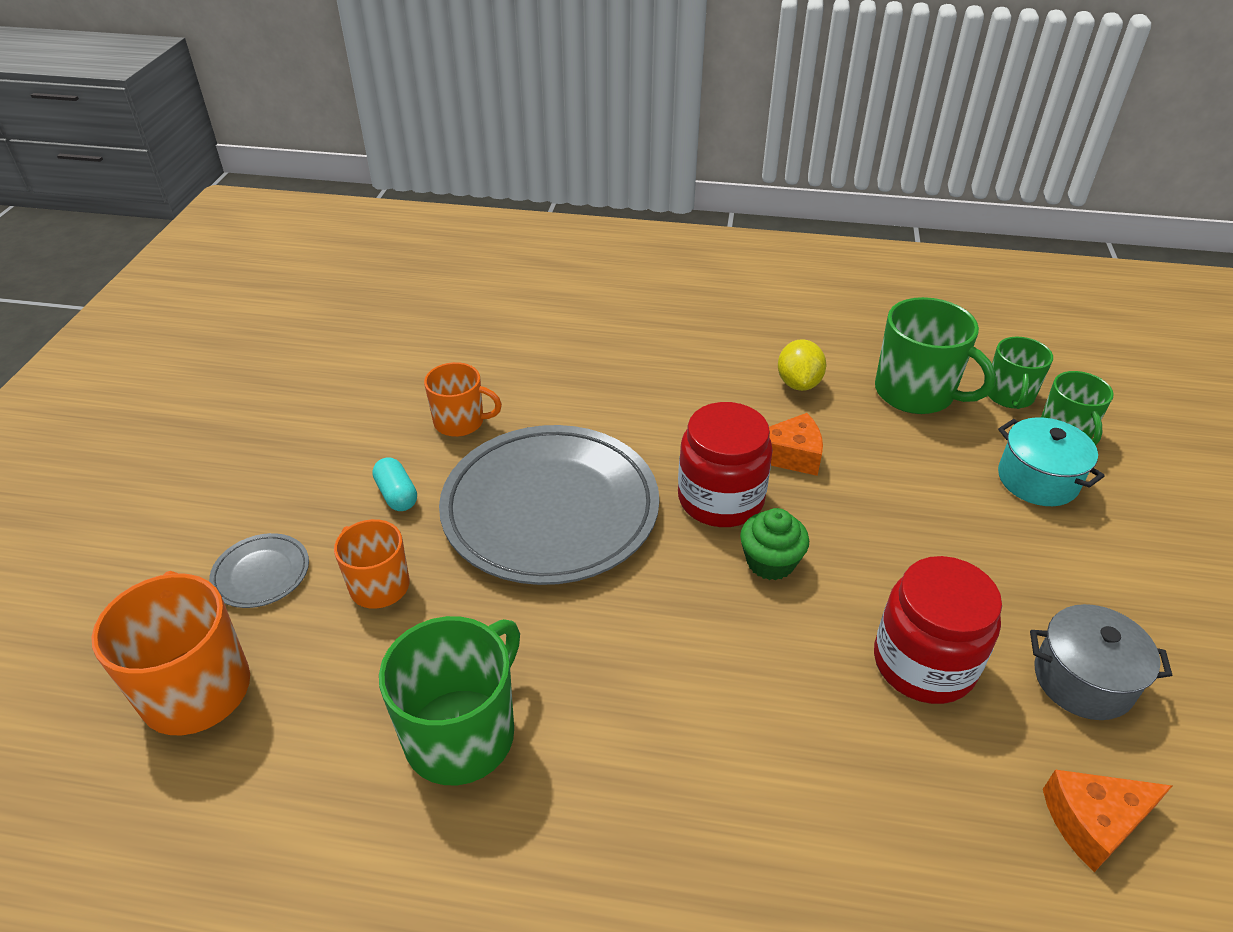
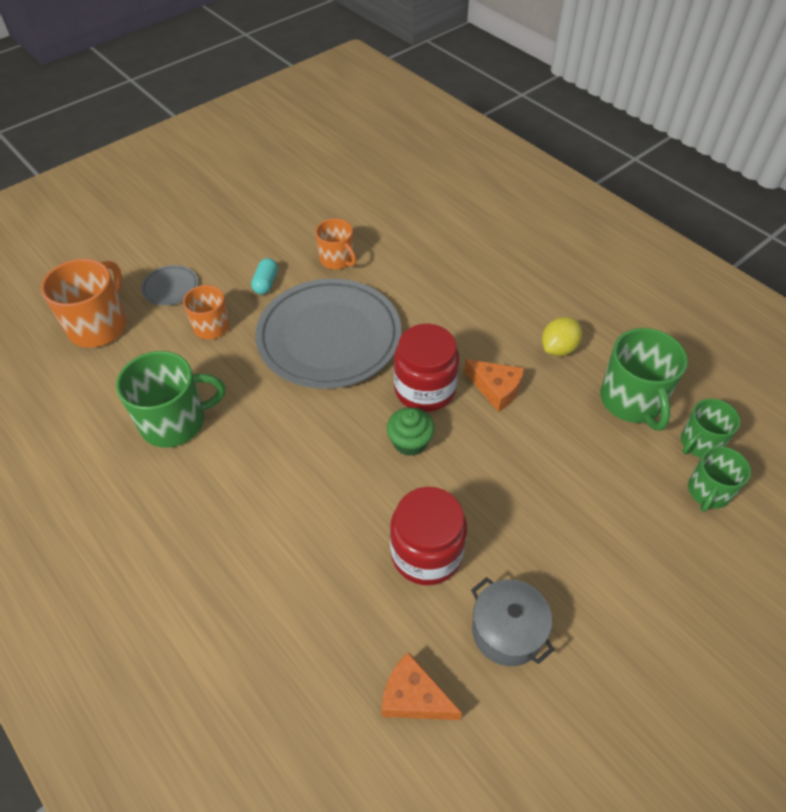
camera: 40 degrees right, 10 degrees up
turquoise pot [998,417,1105,506] -> none

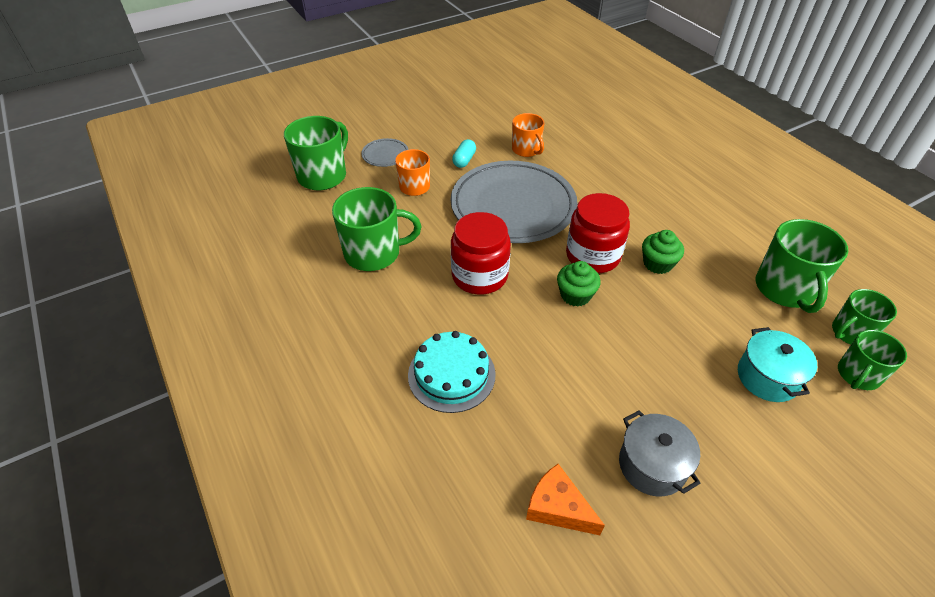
camera: 10 degrees right, 5 degrees down
orange mug [41,259,126,348] -> green mug [284,116,348,190]
red jar [390,487,467,585] -> red jar moved to [451,212,511,294]
orange cheese [464,359,524,412] -> green cupcake [642,230,684,274]
yellow lemon [542,317,582,356] -> none
none -> turquoise cake [408,331,495,413]
none -> turquoise pot [738,327,817,402]

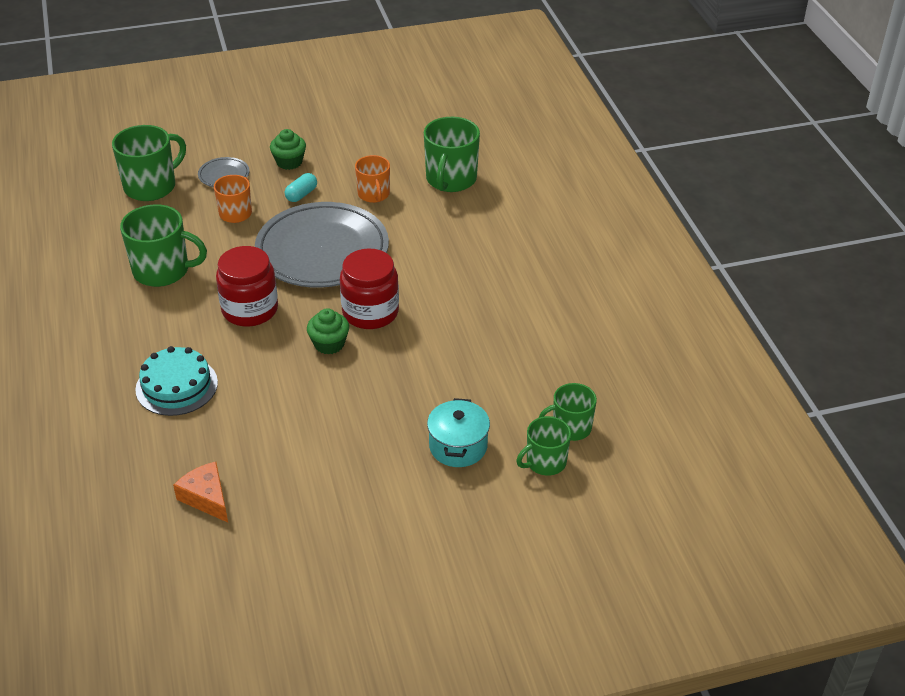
camera: 15 degrees right, 5 degrees down
grey pot [619,410,701,496] -> none
green cupcake [642,230,684,274] -> green cupcake moved to [270,129,306,170]
green mug [756,219,848,313] -> green mug moved to [424,117,480,192]

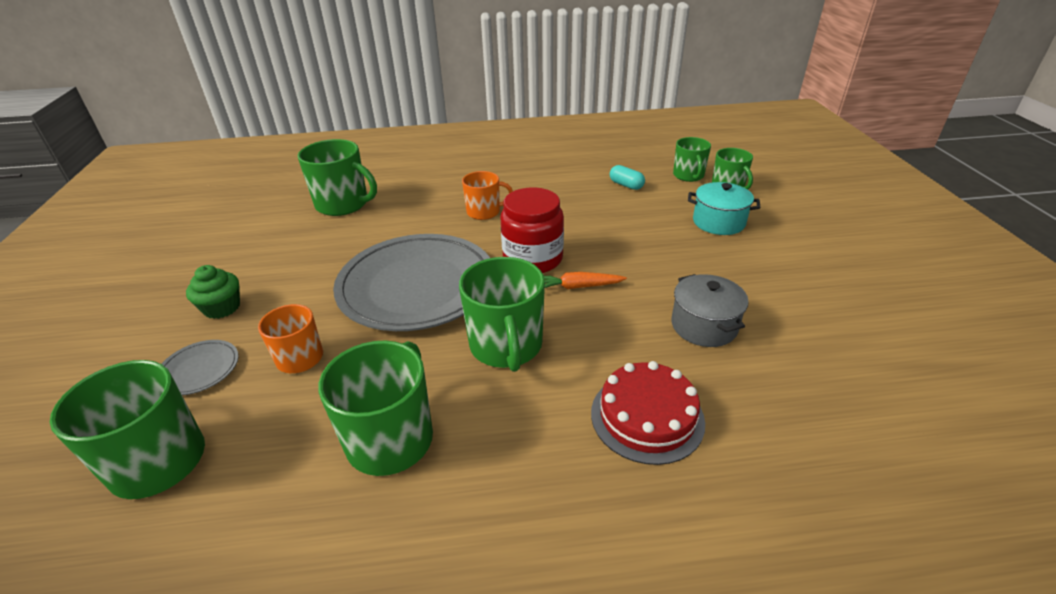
camera: 80 degrees left, 5 degrees down
turquoise cake [135,346,218,416] -> red cake [591,361,705,465]
orange cheese [173,462,228,522] -> none
red jar [216,246,278,327] -> green mug [459,257,545,372]
turquoise capsule [285,173,317,202] -> turquoise capsule moved to [610,165,645,190]
green cupcake [307,308,349,355] -> orange carrot [544,272,627,289]
orange mug [355,155,390,203] -> orange mug moved to [462,171,513,220]
none -> grey pot [671,274,749,347]

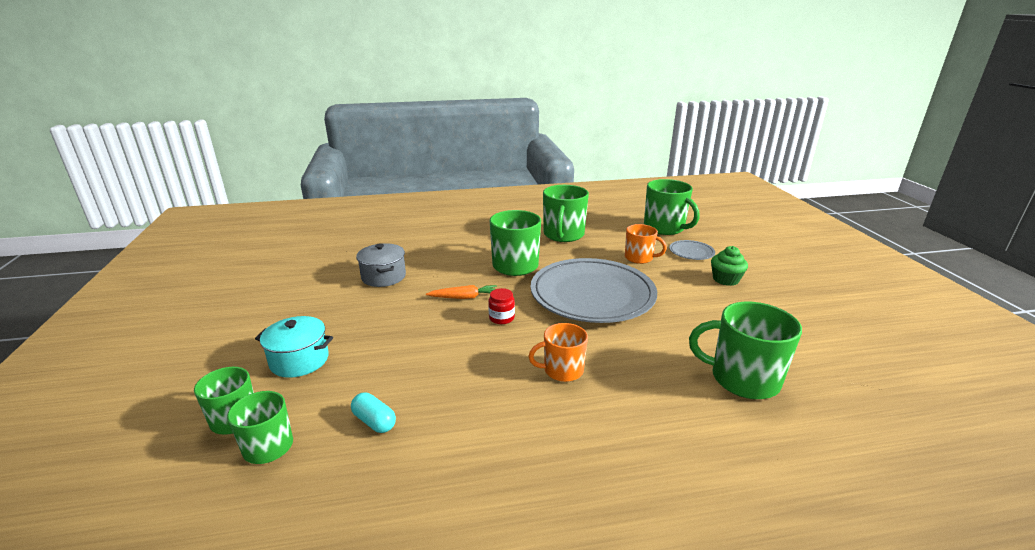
camera: 175 degrees right, 10 degrees down
red jar [500,187,564,273] -> red jar [488,288,515,324], size x0.47
red cake [591,361,705,465] -> none

